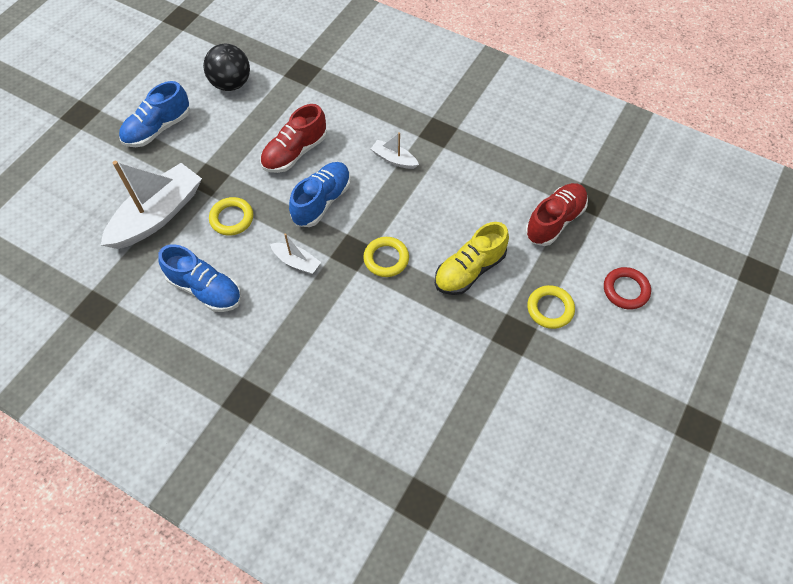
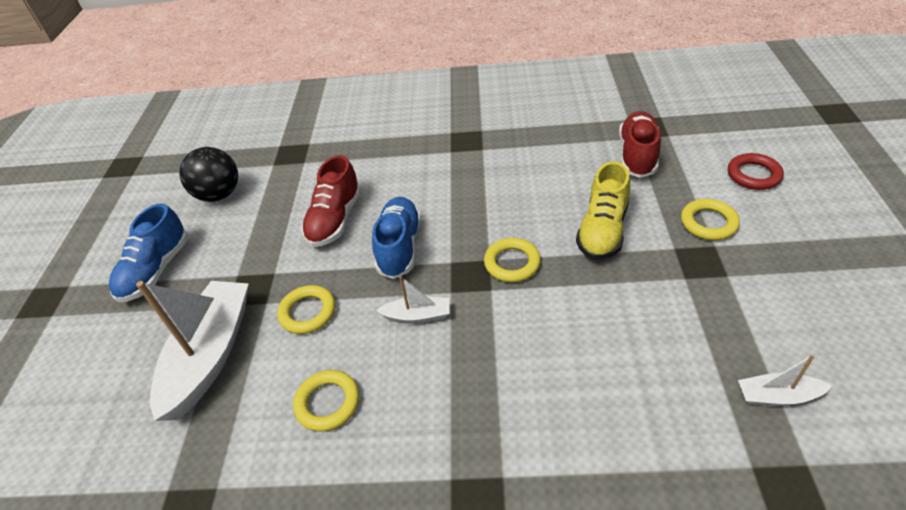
camera: 25 degrees left, 15 degrees down
blue shoe [158,244,241,312] -> yellow ring [293,370,359,432]
white boat [371,132,419,169] -> white boat moved to [738,354,832,406]

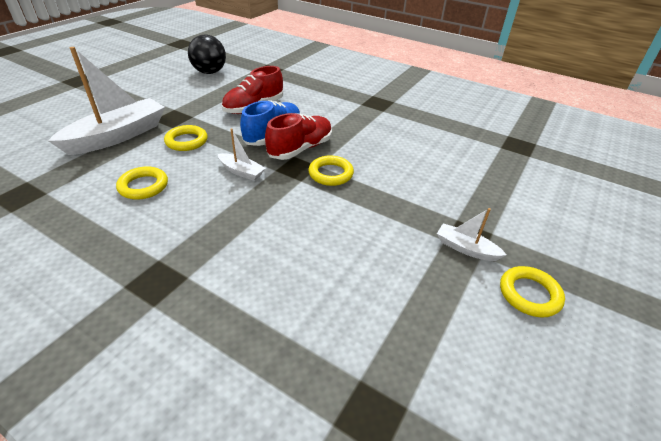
camera: 25 degrees right, 5 degrees down
blue shoe [109,203,188,302] -> none
yellow shoe [576,161,630,260] -> none
red shoe [619,111,661,178] -> red shoe moved to [265,113,332,160]
yellow ring [681,199,740,240] -> yellow ring moved to [500,266,565,317]
red ring [728,153,784,190] -> none
white boat [738,354,832,406] -> white boat moved to [437,208,506,261]

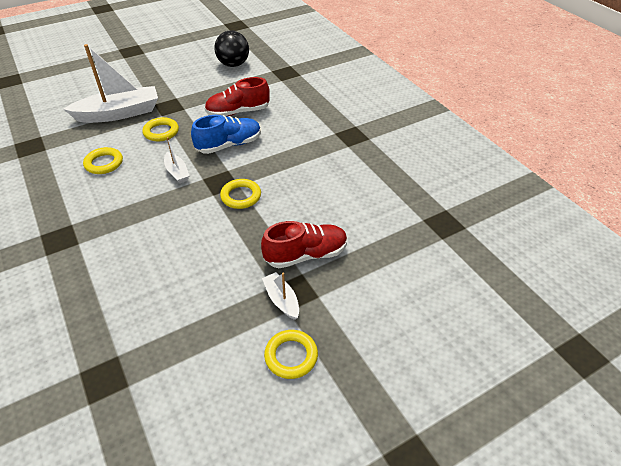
camera: 30 degrees right, 5 degrees up
red shoe [265,113,332,160] -> red shoe moved to [261,221,347,268]

